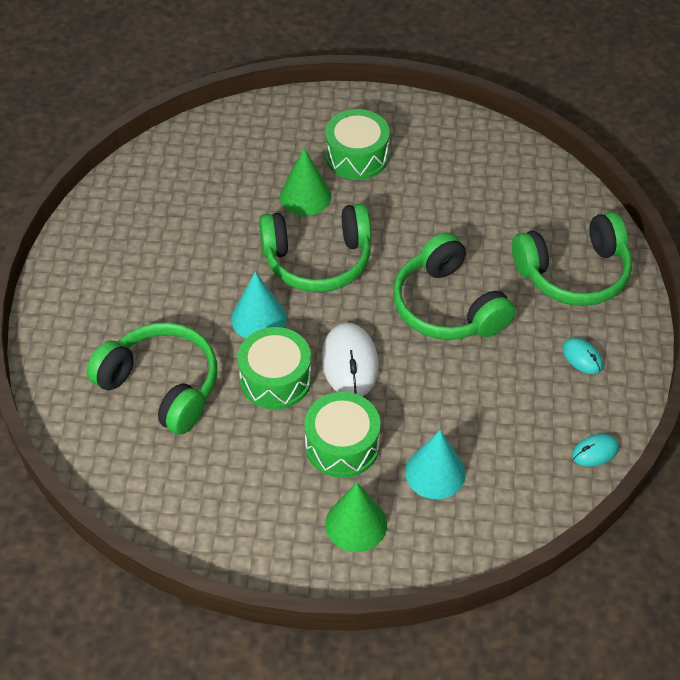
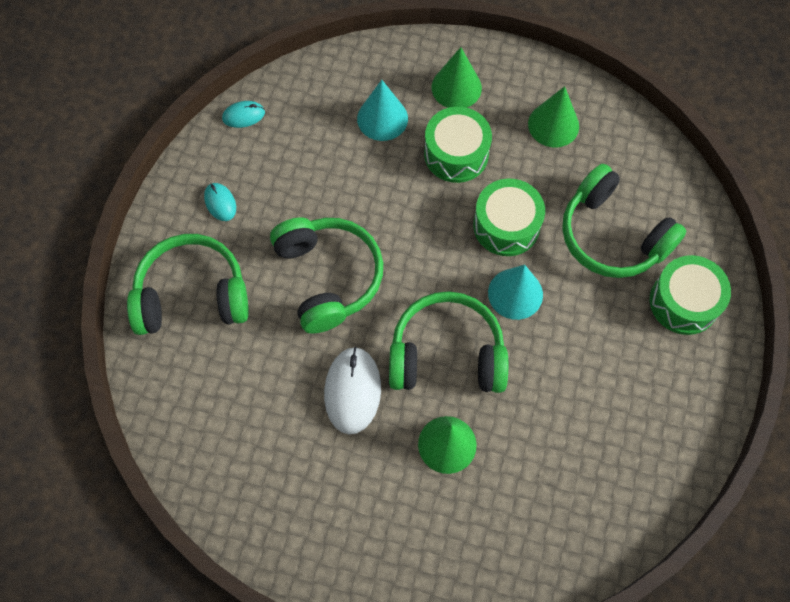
camera: 170 degrees left, 15 degrees up
white mouse [322,323,379,396] -> white mouse moved to [324,347,381,435]
green drum [325,109,390,180] -> green drum moved to [650,255,731,335]
none -> green cone [528,86,579,147]

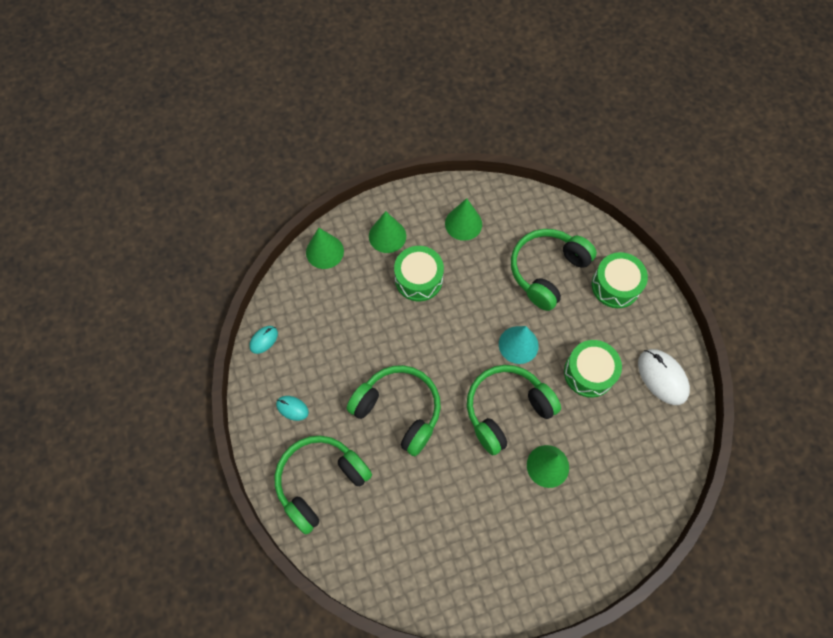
camera: 35 degrees left, 0 degrees up
white mouse [324,347,381,435] -> white mouse moved to [638,349,690,405]
turquoise cone [357,80,408,141] -> none
green drum [473,179,545,256] -> green drum moved to [564,340,622,398]
green headphones [562,164,686,278] -> green headphones turned 120 degrees clockwise [511,229,597,311]
none -> green cone [306,228,344,269]

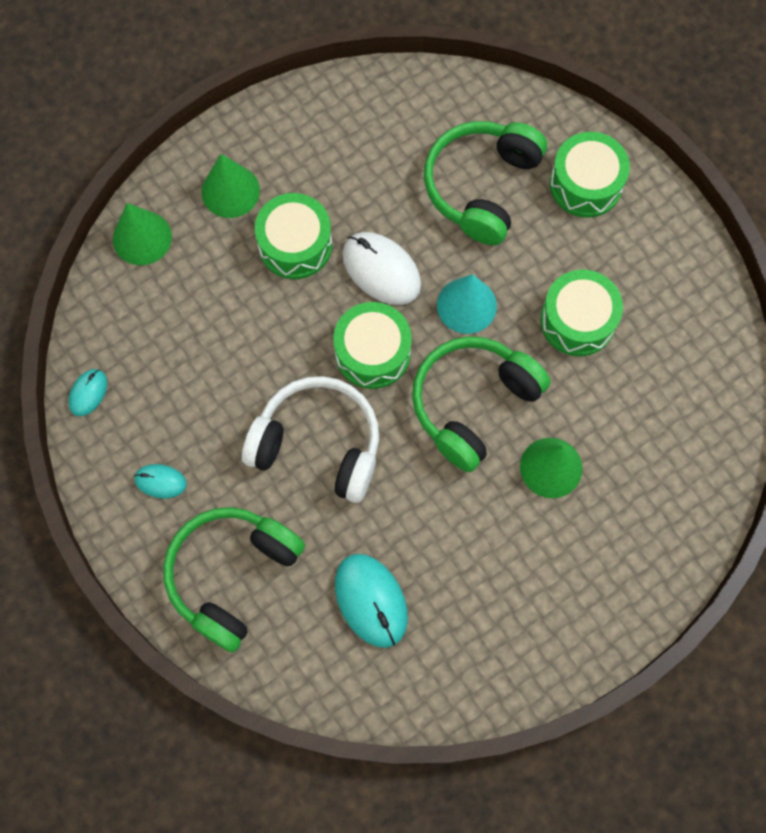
camera: 15 degrees left, 5 degrees up
green headphones [347,365,441,456] -> white headphones [242,376,379,503]
green cone [445,198,482,241] -> none
white mouse [638,349,690,405] -> white mouse moved to [342,232,421,305]
none -> green drum [333,302,412,389]
none -> turquoise mouse [335,554,408,648]

